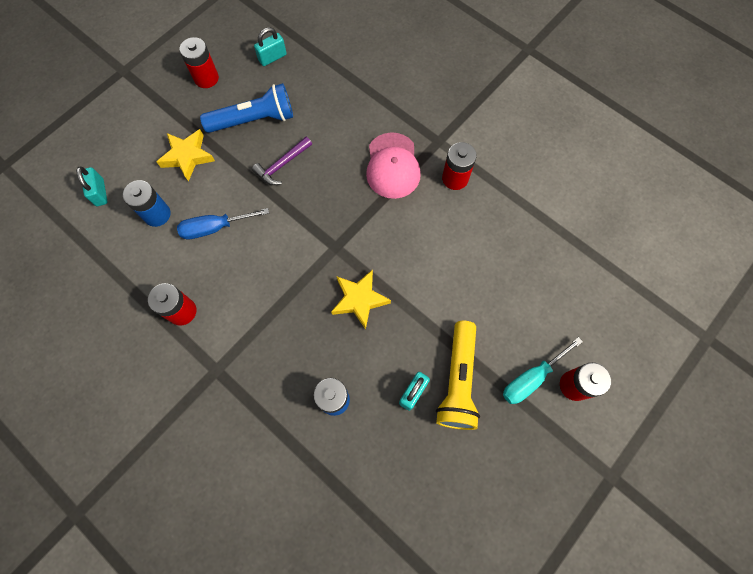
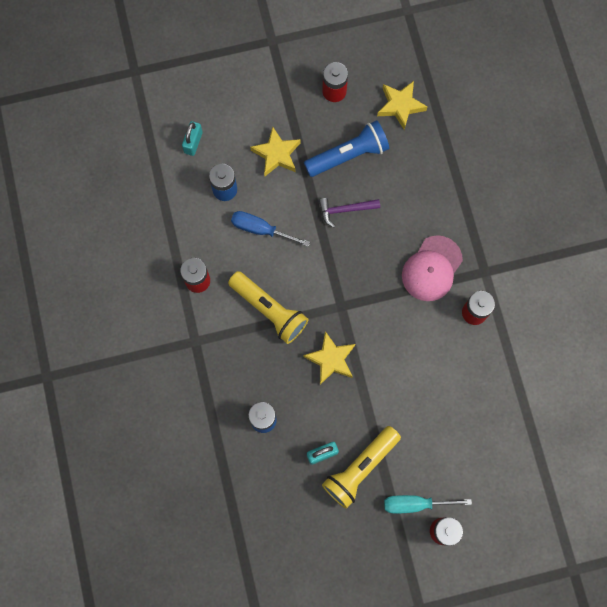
camera: 35 degrees right, 5 degrees up
blue flashlight [200,83,293,133] -> blue flashlight turned 45 degrees counterclockwise [304,120,389,177]
turquoise padlock [254,27,287,66] -> yellow star [377,81,427,130]
none -> yellow flashlight [228,271,308,344]

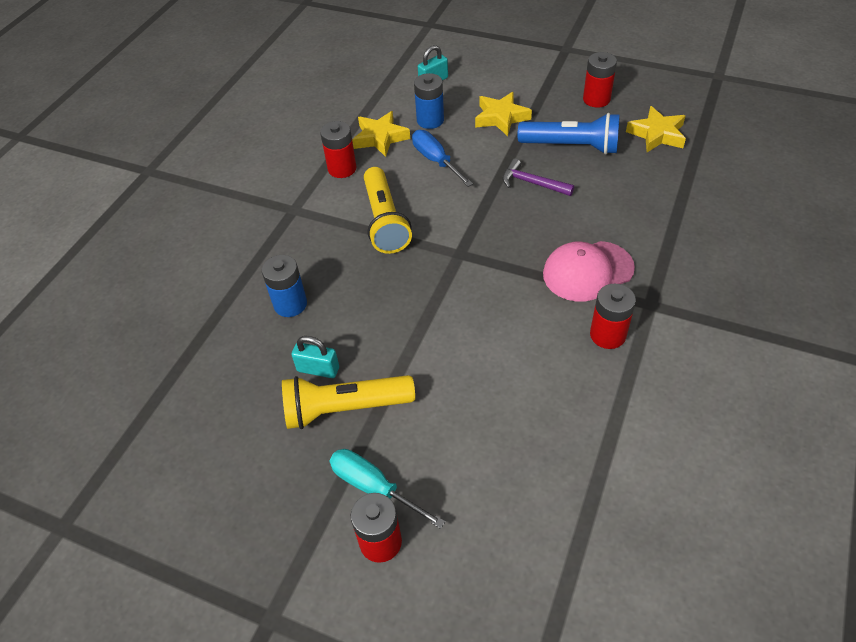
camera: 40 degrees right, 25 degrees down
yellow star [303,331,355,385] -> yellow star moved to [352,111,410,157]

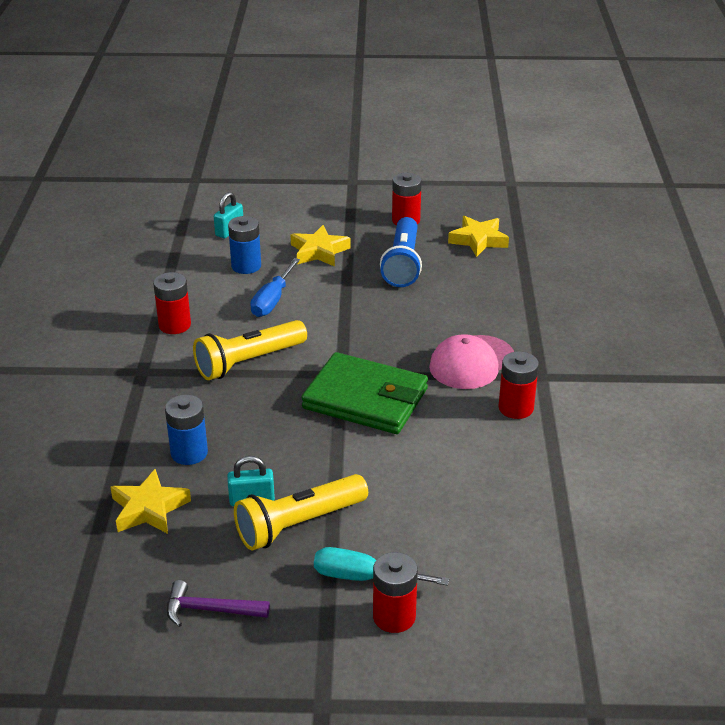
camera: 25 degrees left, 15 degrees down
yellow star [352,111,410,157] -> yellow star moved to [110,469,191,534]
yellow flashlight [364,167,412,254] -> yellow flashlight turned 90 degrees clockwise [193,320,307,380]
blue screwdriver [412,130,473,187] -> blue screwdriver turned 105 degrees counterclockwise [250,258,300,317]
purple hammer [502,158,574,196] -> purple hammer moved to [167,580,270,627]
blue flashlight [518,113,620,155] -> blue flashlight turned 105 degrees clockwise [380,217,422,287]
none -> green wallet [301,352,428,434]

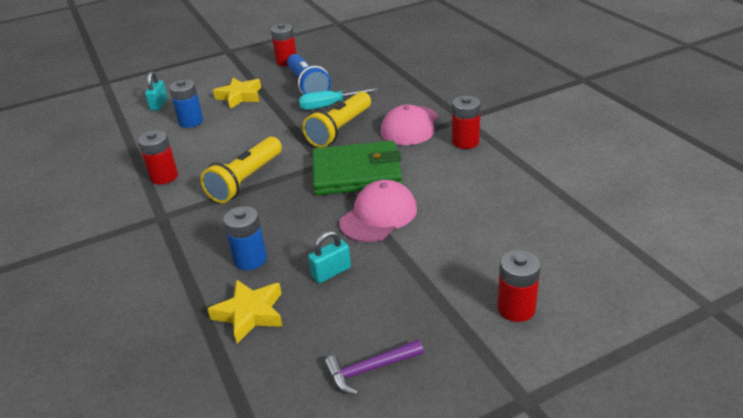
camera: 25 degrees left, 0 degrees up
yellow flashlight [234,474,368,550] -> yellow flashlight moved to [302,92,371,148]
blue screwdriver [250,258,300,317] -> none
turquoise screwdriver [314,547,449,586] -> turquoise screwdriver moved to [299,88,378,110]
yellow star [448,216,509,257] -> none
none -> pink cap [339,180,417,242]

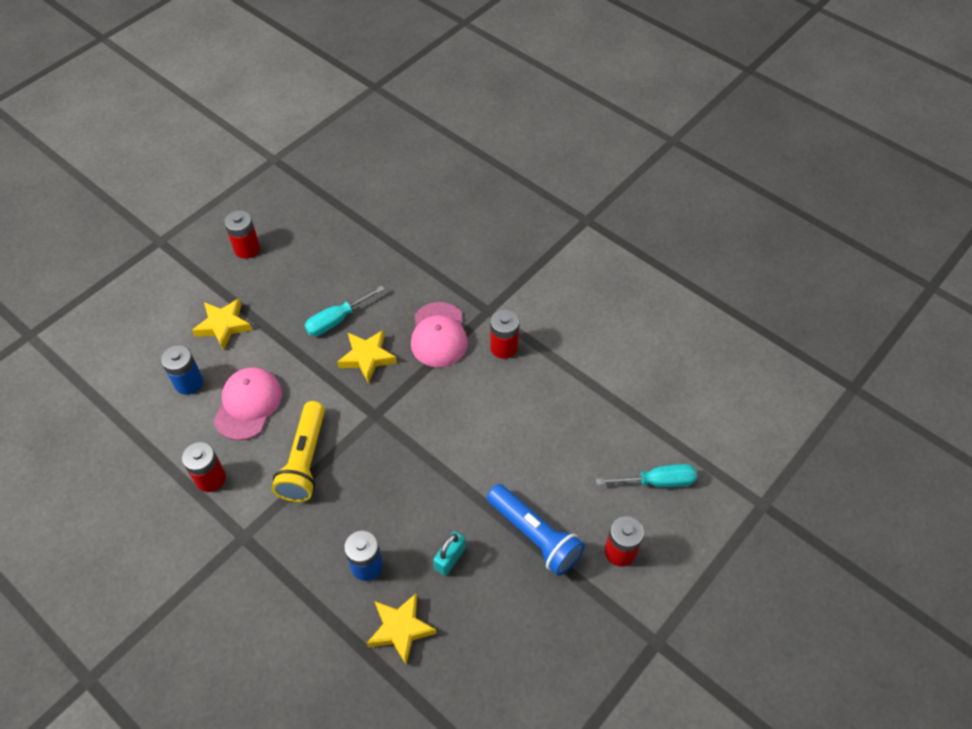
camera: 25 degrees left, 20 degrees up
turquoise padlock [145,71,168,111] -> none
blue flashlight [287,54,331,95] -> blue flashlight moved to [487,484,585,576]
yellow flashlight [302,92,371,148] -> yellow star [337,330,397,384]
green wallet [312,141,403,195] -> none
purple hammer [324,339,424,395] -> none
pink cap [339,180,417,242] -> pink cap moved to [214,367,282,441]
none -> turquoise screwdriver [596,464,697,487]

